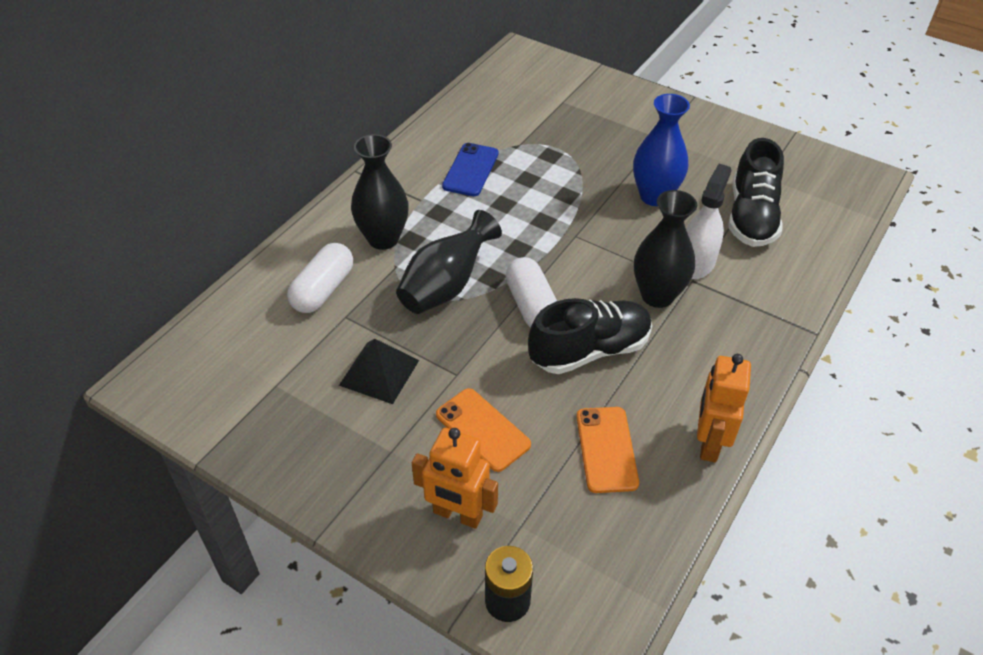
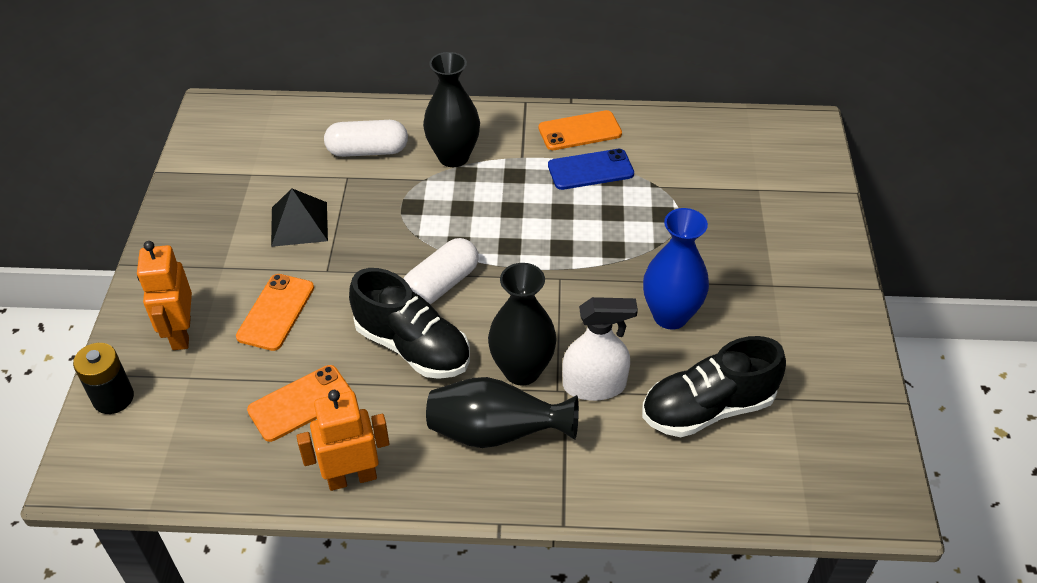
camera: 60 degrees right, 0 degrees up
black vase [396,210,502,314] -> black vase moved to [426,377,579,448]
none -> orange phone [538,110,622,150]

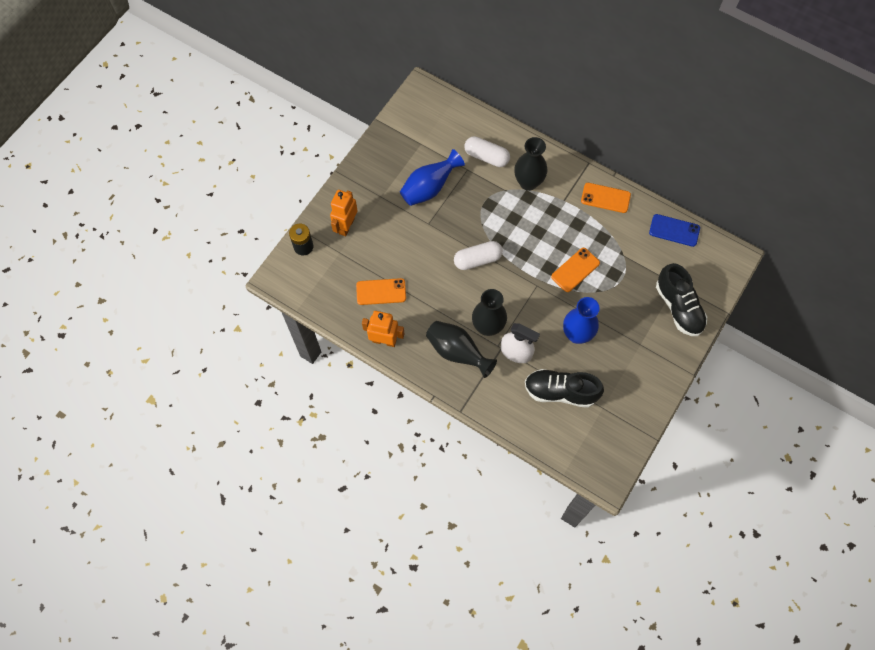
camera: 30 degrees right, 20 degrees up
orange phone [236,274,314,351] -> orange phone moved to [551,248,600,292]
black pyramid [271,188,328,247] -> blue vase [400,149,465,206]
black shoe [349,268,470,379] -> black shoe moved to [656,263,707,336]
blue phone [548,149,634,190] -> blue phone moved to [649,214,700,247]

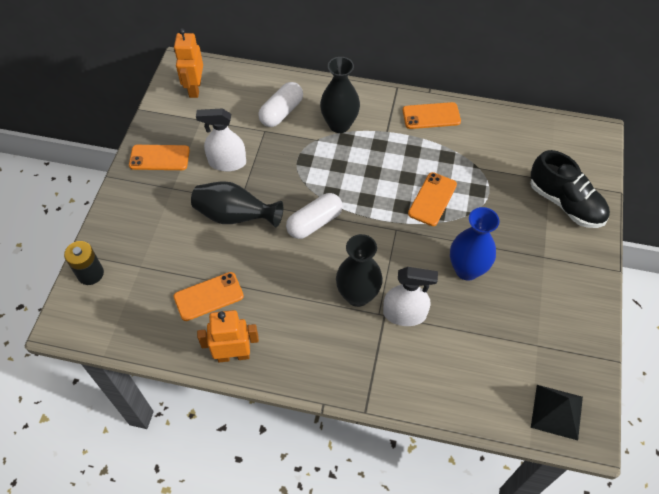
camera: 20 degrees left, 10 degrees down
orange robot [330,190,358,236] -> orange robot moved to [174,28,203,98]
blue vase [400,149,465,206] -> white spray bottle [196,108,246,171]
black vase [426,321,497,378] -> black vase moved to [191,181,283,227]
white capsule [464,136,510,167] -> white capsule turned 60 degrees counterclockwise [258,82,303,127]
black shoe [525,369,604,408] -> none
blue phone [649,214,700,247] -> none
none -> orange phone [129,145,190,170]
none -> black pyramid [531,385,583,440]

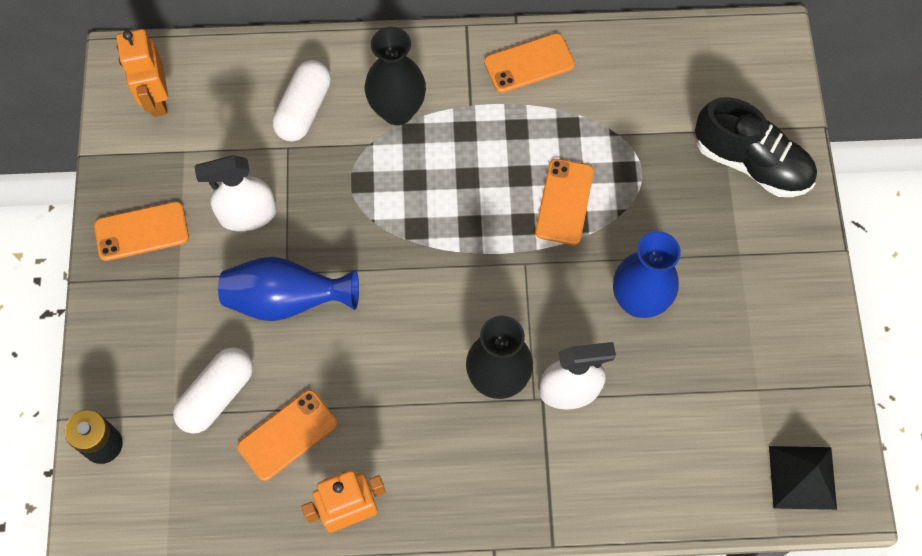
camera: 15 degrees left, 10 degrees up
black vase [191,181,283,227] -> blue vase [218,257,359,321]
white capsule [286,193,343,239] -> white capsule moved to [173,347,253,434]

